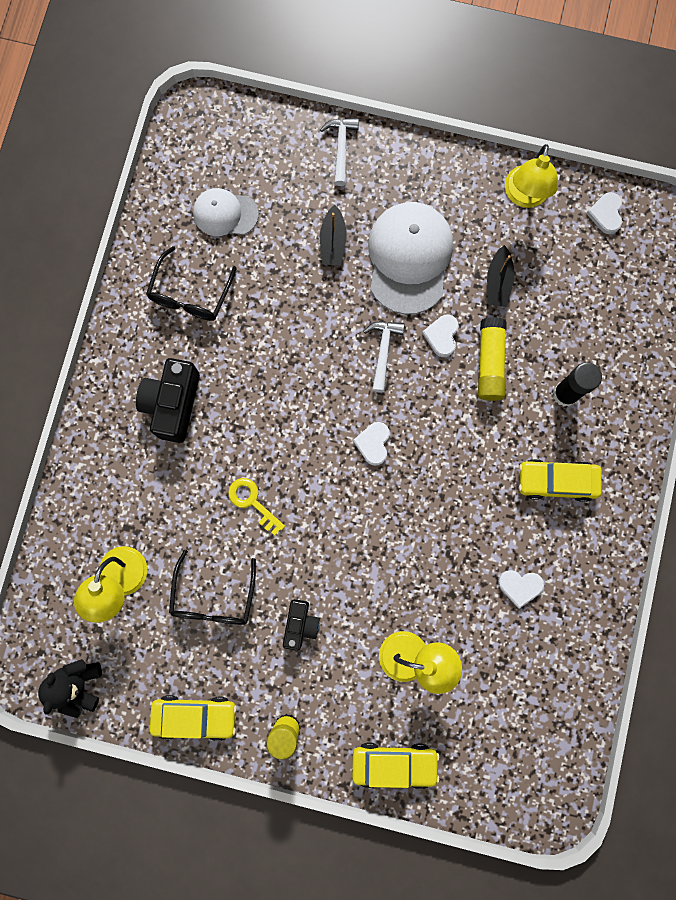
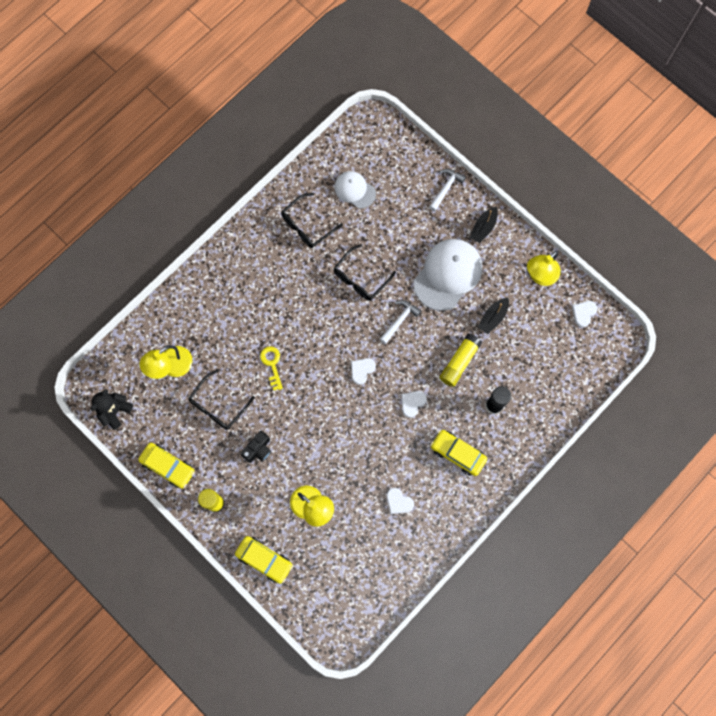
camera: 30 degrees right, 5 degrees down
black camera [136,358,200,443] -> none
black boat [320,205,347,265] -> black boat moved to [470,207,498,243]
white heart [422,314,459,357] -> white heart moved to [402,391,427,418]
none -> black glasses [334,244,396,301]

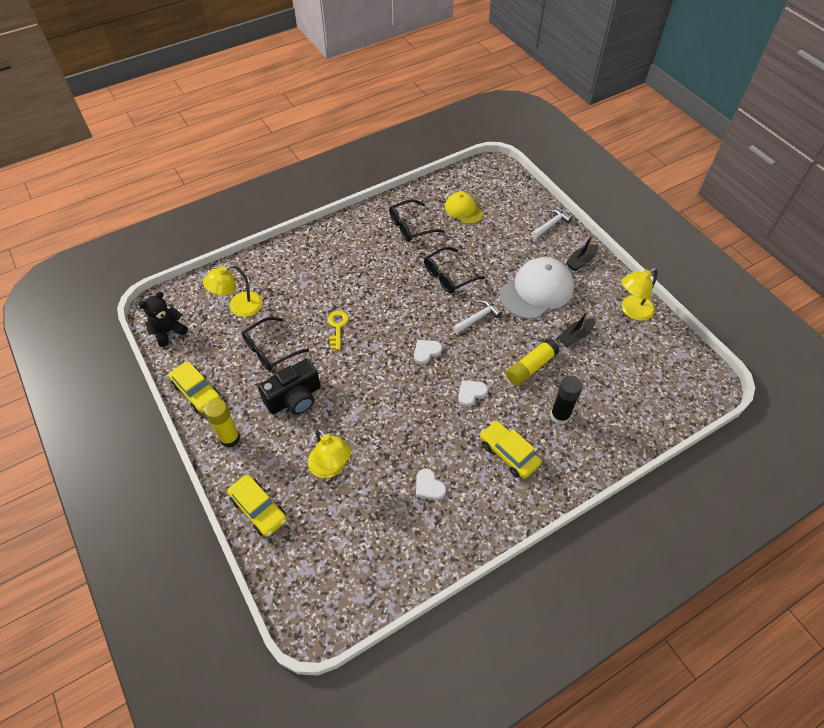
camera: 15 degrees right, 20 degrees down
black camera [240,431,271,463] -> black camera [258,359,321,415], size x1.66
white cap [334,171,376,208] -> yellow cap [445,192,483,224]
white heart [572,301,598,328] -> none

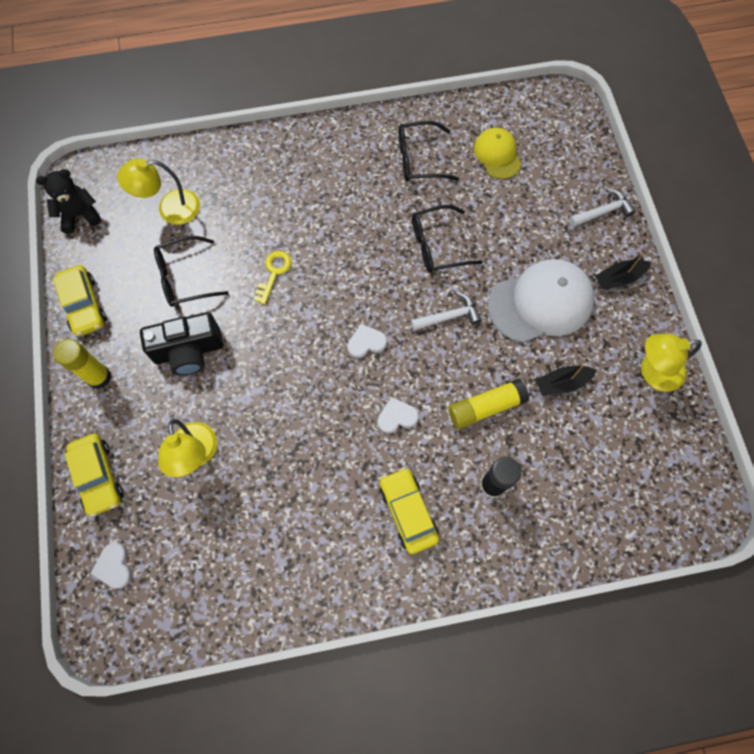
camera: 20 degrees right, 15 degrees up
white heart [416,468,446,500] -> white heart moved to [90,543,132,589]

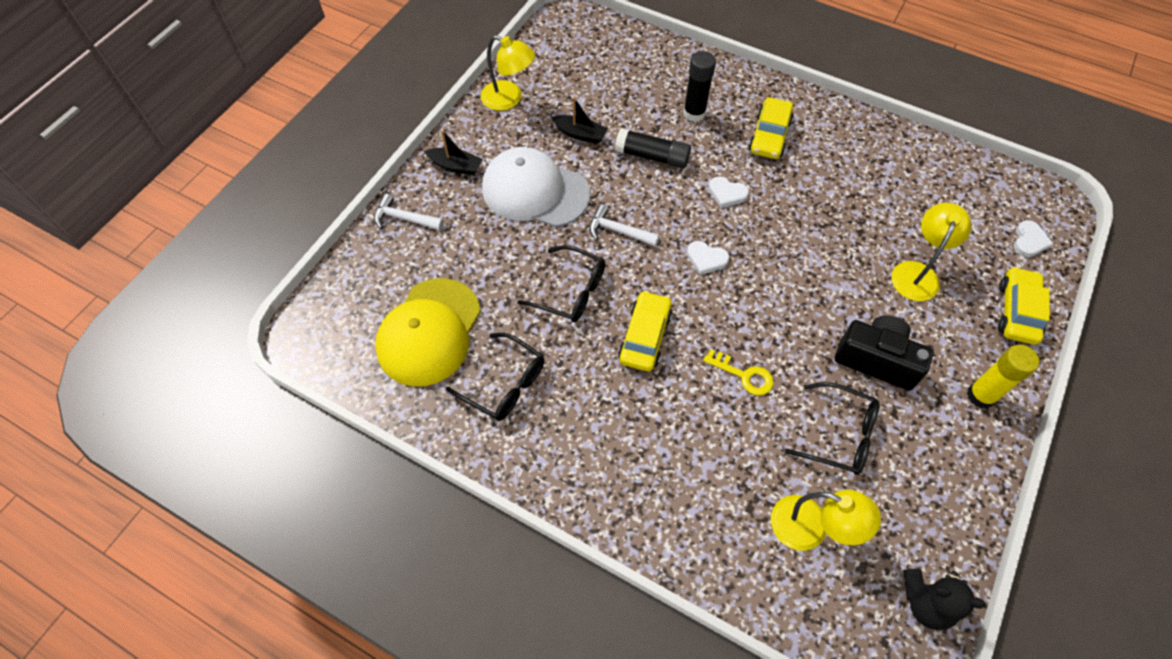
camera: 140 degrees left, 10 degrees down
yellow car [53,265,107,336] -> yellow car moved to [618,291,673,371]
yellow key [254,251,292,305] -> yellow key turned 120 degrees counterclockwise [703,349,774,396]
yellow glue stick [448,379,529,429] -> black glue stick [615,128,691,169]
yellow cap [474,128,522,179] -> yellow cap [375,278,481,386], size x1.74

